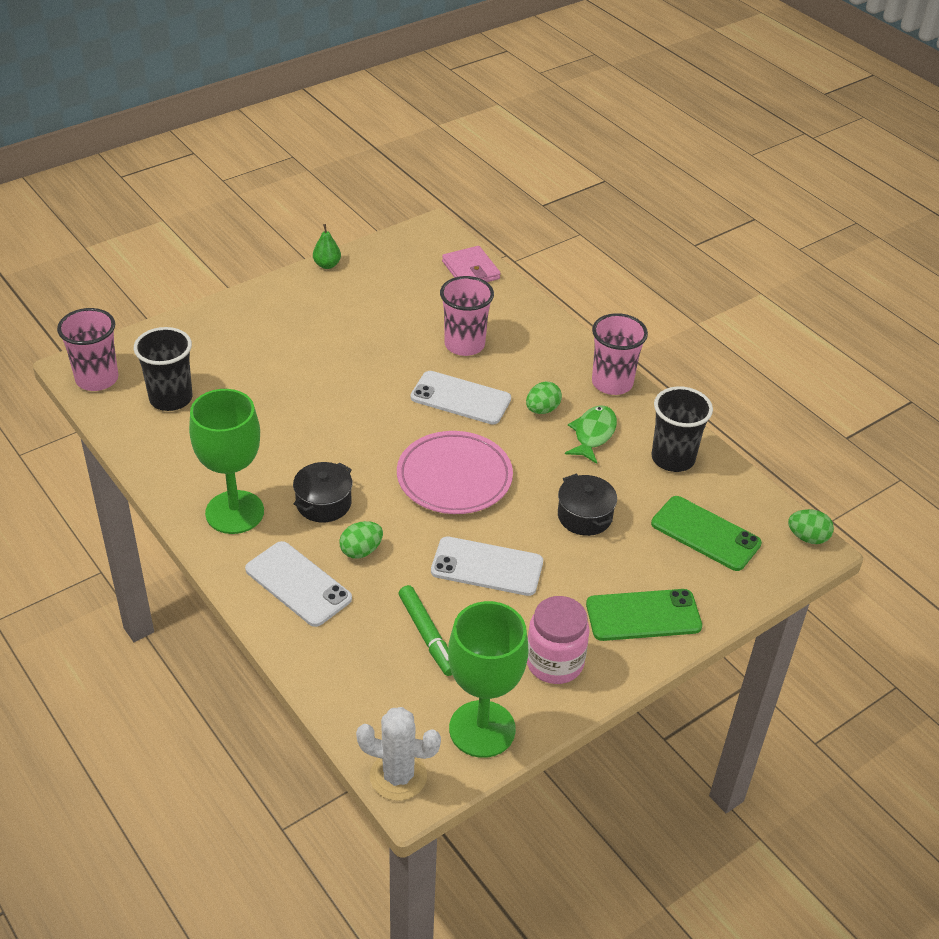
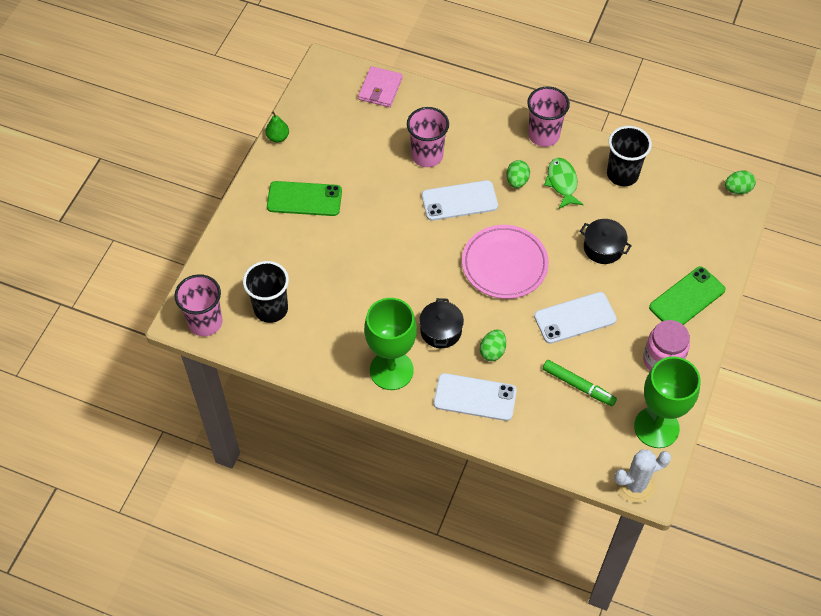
camera: 30 degrees left, 15 degrees up
pink wallet [442,246,501,282] -> pink wallet turned 75 degrees clockwise [358,66,403,107]
green phone [651,496,762,571] -> green phone moved to [267,181,342,216]

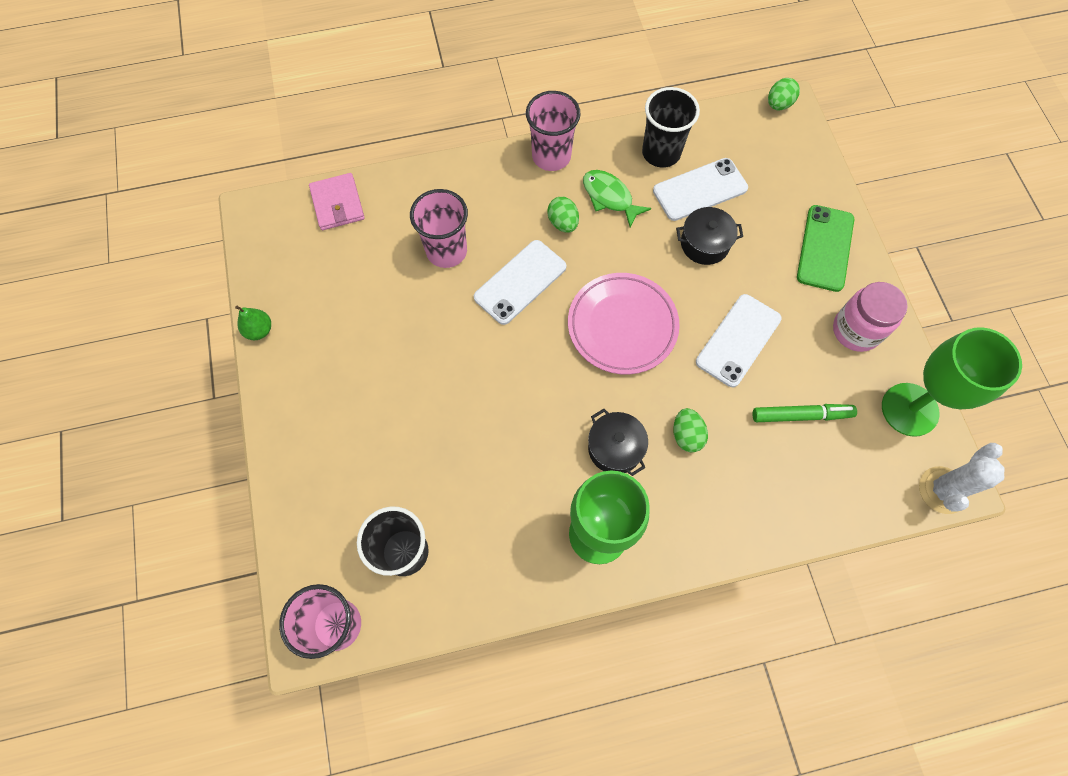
camera: 35 degrees left, 10 degrees up
green phone [267,181,342,216] -> none
white phone [434,373,517,421] -> white phone moved to [653,158,748,221]

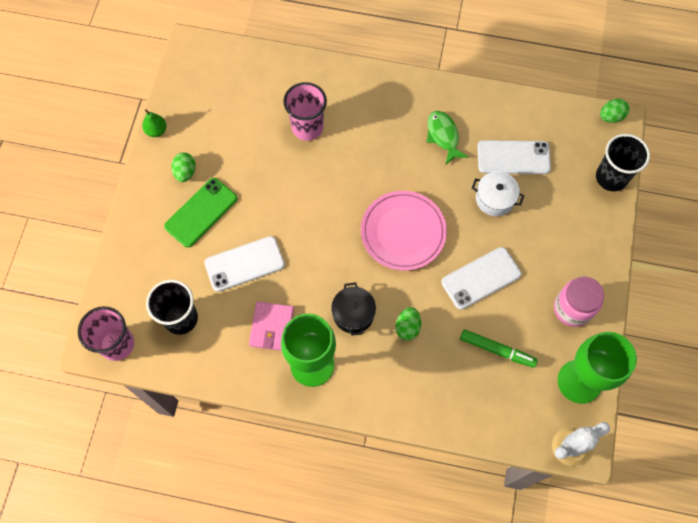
camera: 25 degrees right, 0 degrees up
pink wallet [309,173,365,230] -> pink wallet moved to [249,302,294,351]
white phone [474,240,567,325] -> white phone moved to [204,236,285,292]
pink cup [526,91,581,171] -> none
green egg [547,197,579,233] -> green egg moved to [171,152,196,182]
black cup [642,87,700,168] -> black cup moved to [596,134,650,191]
black pot [676,207,743,265] -> white pot [472,171,524,216]
green phone [797,205,854,292] -> green phone moved to [164,178,238,248]

